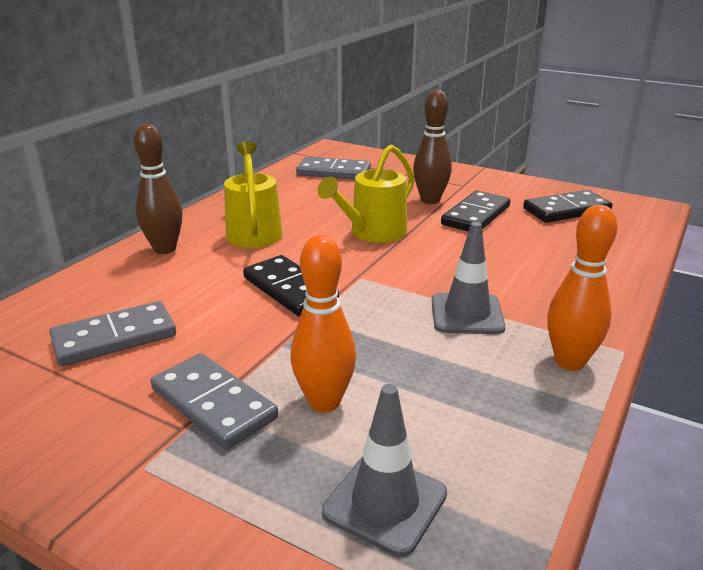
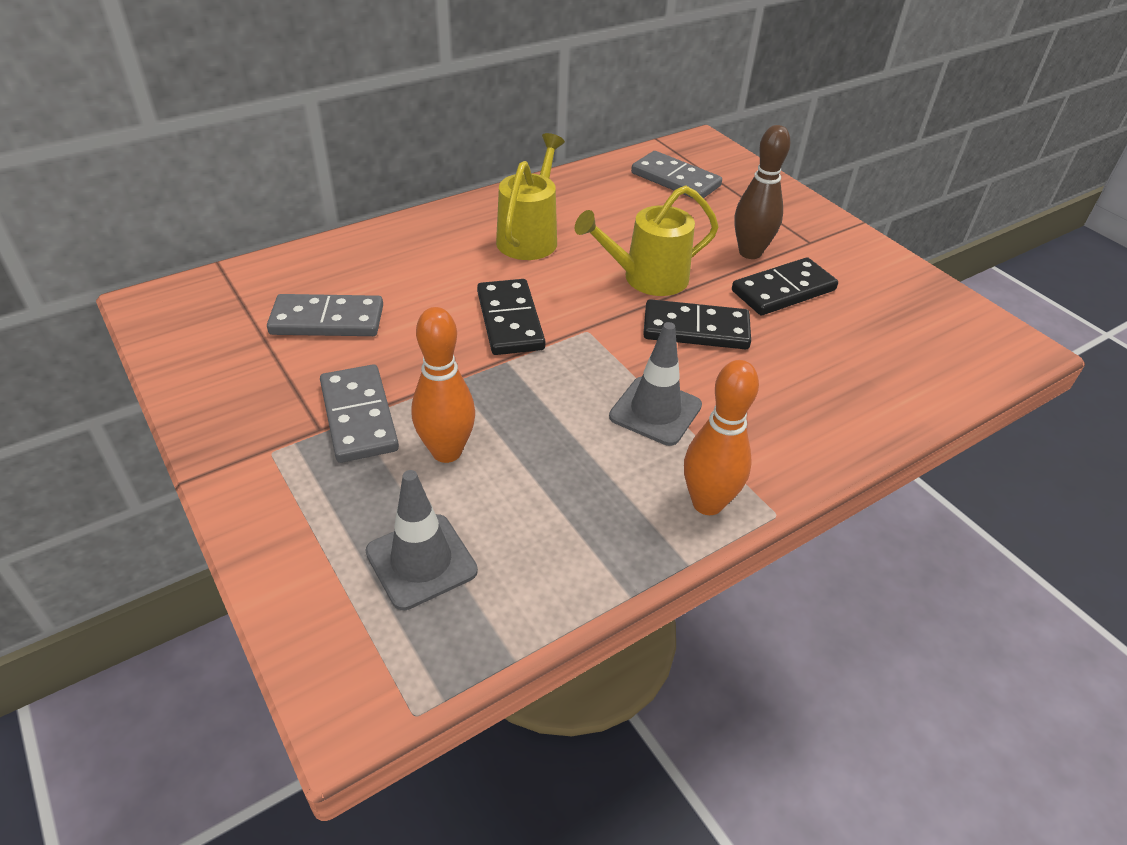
camera: 25 degrees right, 15 degrees up
brown bowling pin [134,123,182,254] -> none
black domino [523,190,613,223] -> black domino moved to [643,299,751,349]

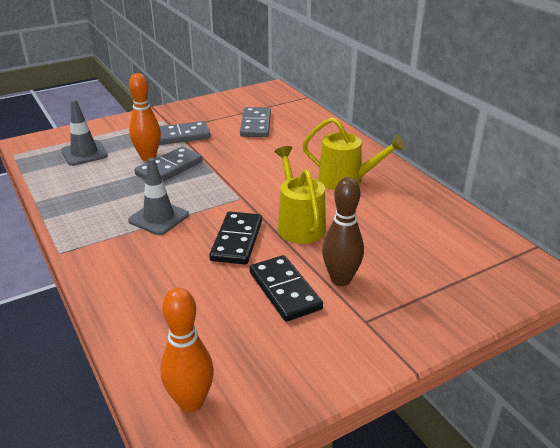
camera: 95 degrees right, 10 degrees down
black domino [477,279,545,355] -> none
grey domino [631,151,722,198] -> grey domino moved to [134,147,202,181]
orange bowling pin [684,360,759,515] -> orange bowling pin moved to [160,288,214,412]

